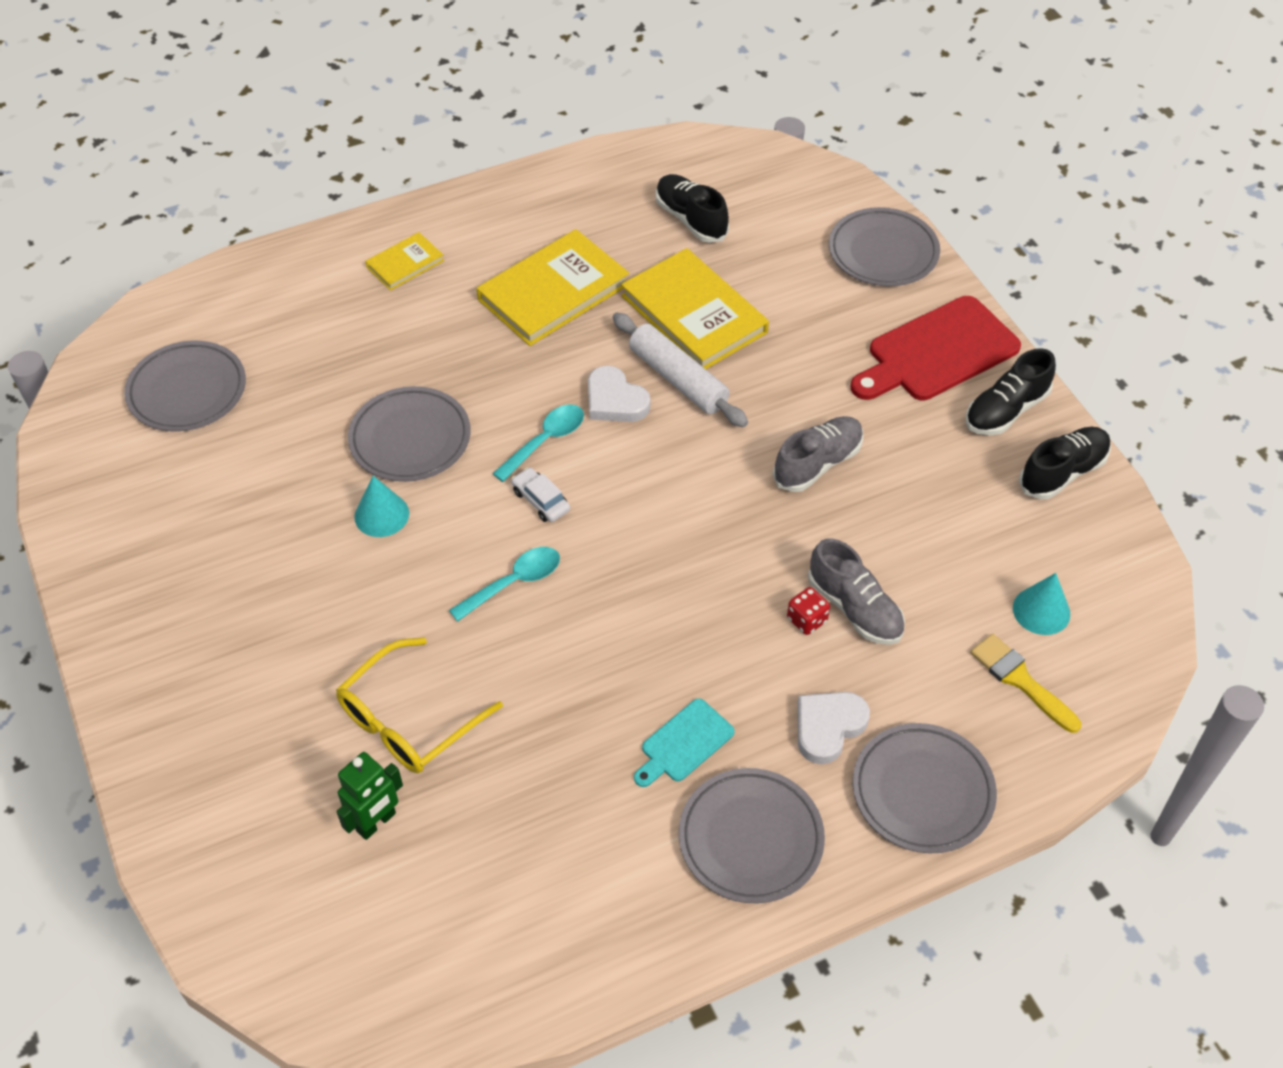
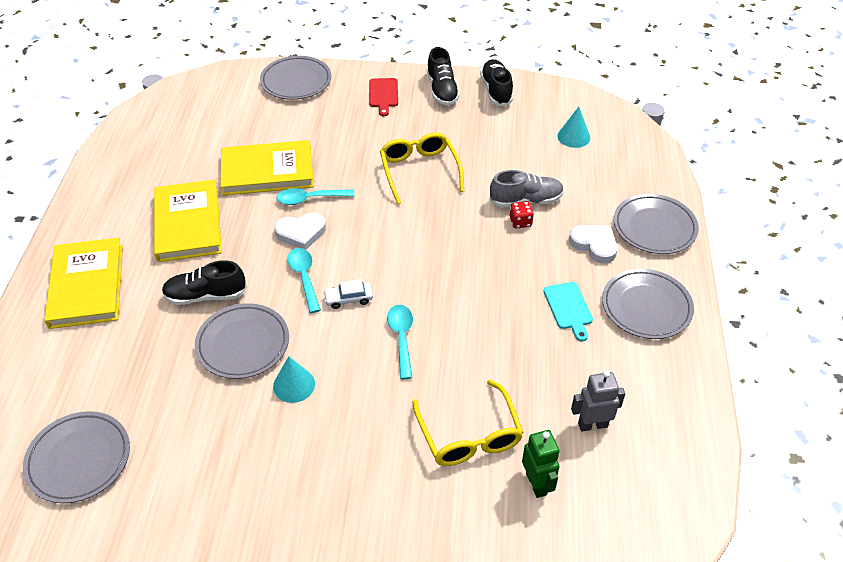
camera: 60 degrees left, 5 degrees down
yellow book [365,232,444,291] -> yellow book [44,237,123,329], size x1.94
white rolling pin [613,312,748,427] -> turquoise spoon [276,188,355,205]
black shoe [656,174,729,243] -> black shoe moved to [162,260,247,305]
grey shoe [773,416,863,492] -> yellow glasses [380,132,464,204]
white heart [797,692,870,764] -> white heart turned 150 degrees clockwise [569,225,617,264]
red cutting board [851,296,1021,400] -> red cutting board [369,78,398,116], size x0.52
yellow brush [971,634,1081,733] -> none
none -> grey robot [571,371,625,432]

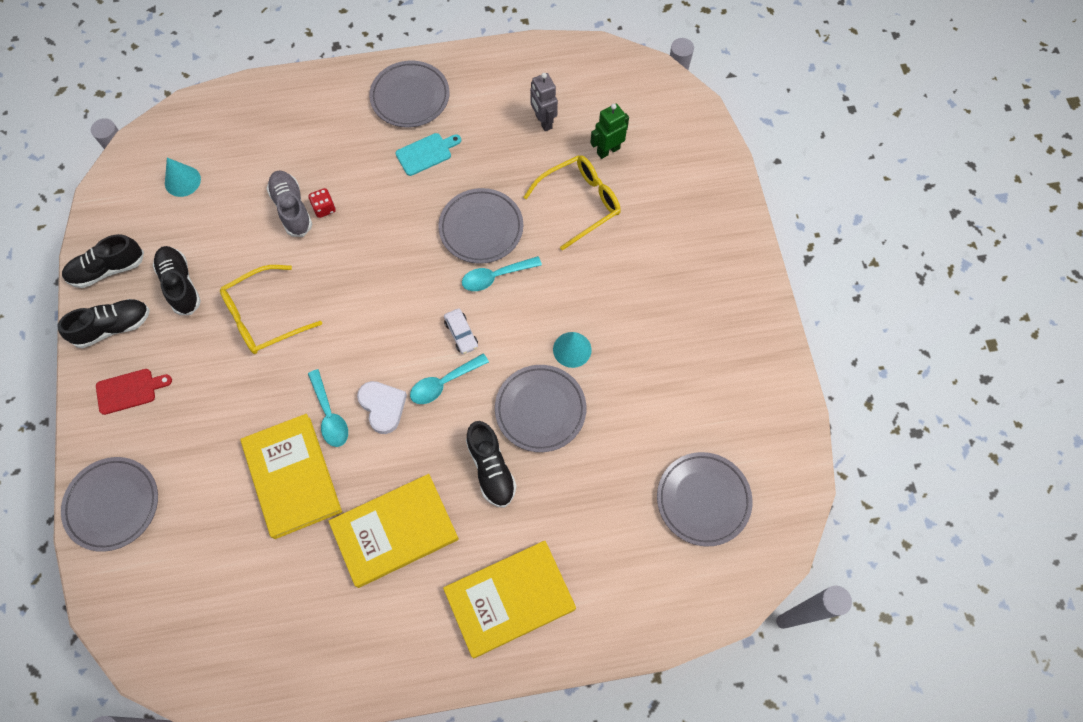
camera: 105 degrees left, 20 degrees up
white heart [569,225,617,264] -> none
grey plate [614,194,699,254] -> grey plate moved to [438,188,523,264]
none -> black shoe [153,246,201,315]

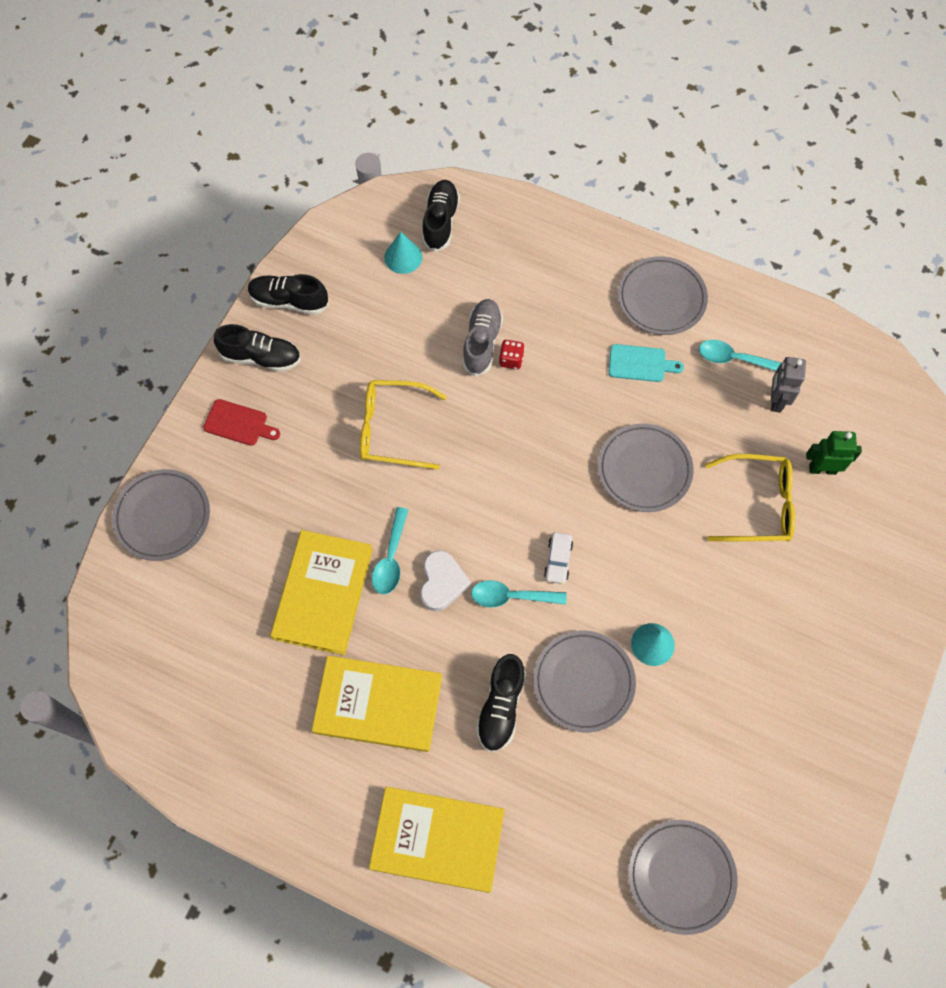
camera: 35 degrees right, 0 degrees up
black shoe [153,246,201,315] -> black shoe moved to [422,180,460,252]
turquoise spoon [462,256,542,291] -> turquoise spoon moved to [699,340,782,371]

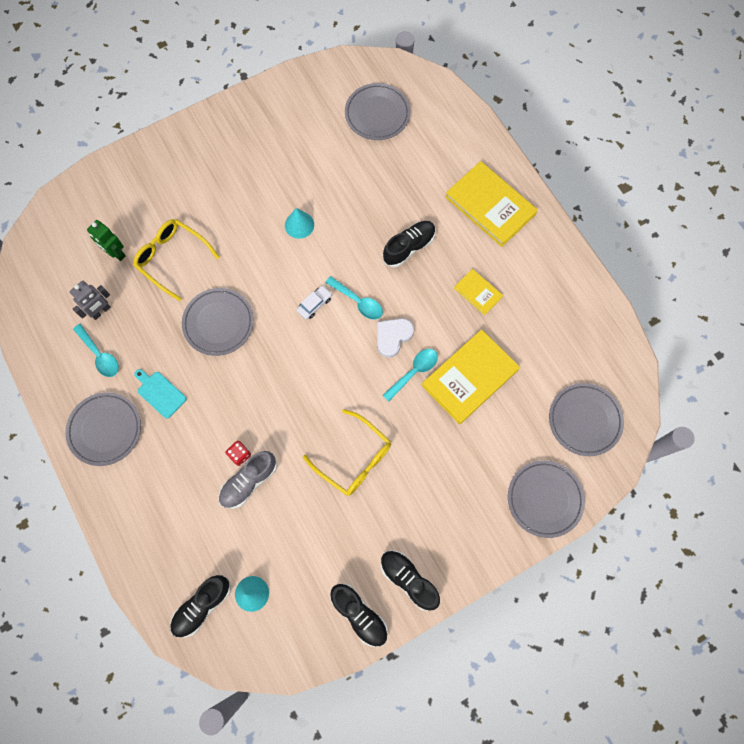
camera: 145 degrees left, 5 degrees up
red cutting board [203,399,280,446] -> none
yellow book [312,655,442,752] -> yellow book [454,269,503,315], size x0.52
grey plate [533,631,636,732] -> grey plate moved to [549,383,624,456]

